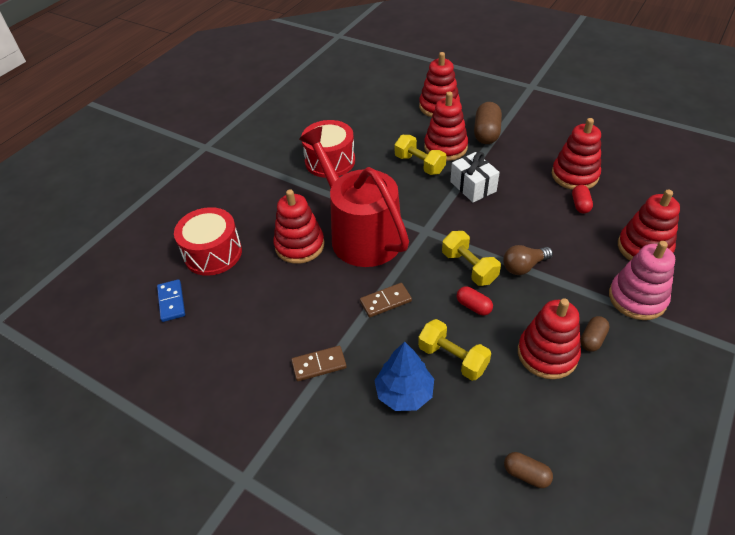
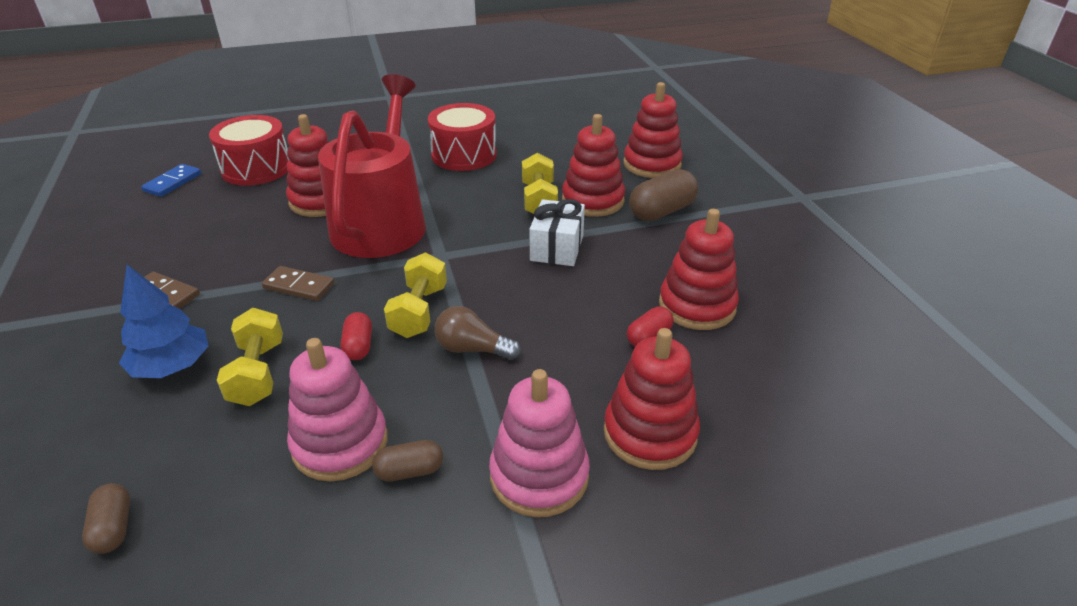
camera: 40 degrees right, 10 degrees down
red stacking toy [518,299,581,379] -> pink stacking toy [287,338,388,481]

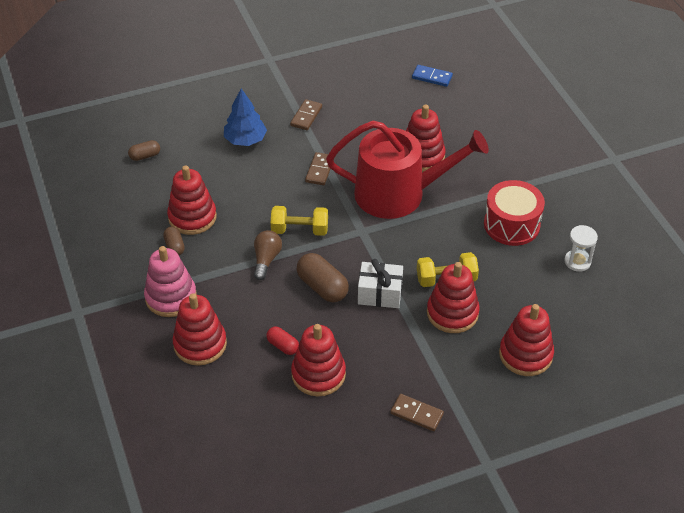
camera: 85 degrees right, 10 degrees up
red drum [209,115,289,186] -> none
yellow dumbbell [217,308,283,406] -> none
pink stacking toy [287,338,388,481] -> red stacking toy [167,165,217,235]
red capsule [341,312,372,360] -> none
brown capsule [629,169,698,221] -> brown capsule moved to [296,253,349,302]
none -> brown domino [390,394,444,431]
none -> white hourglass [564,225,598,272]

